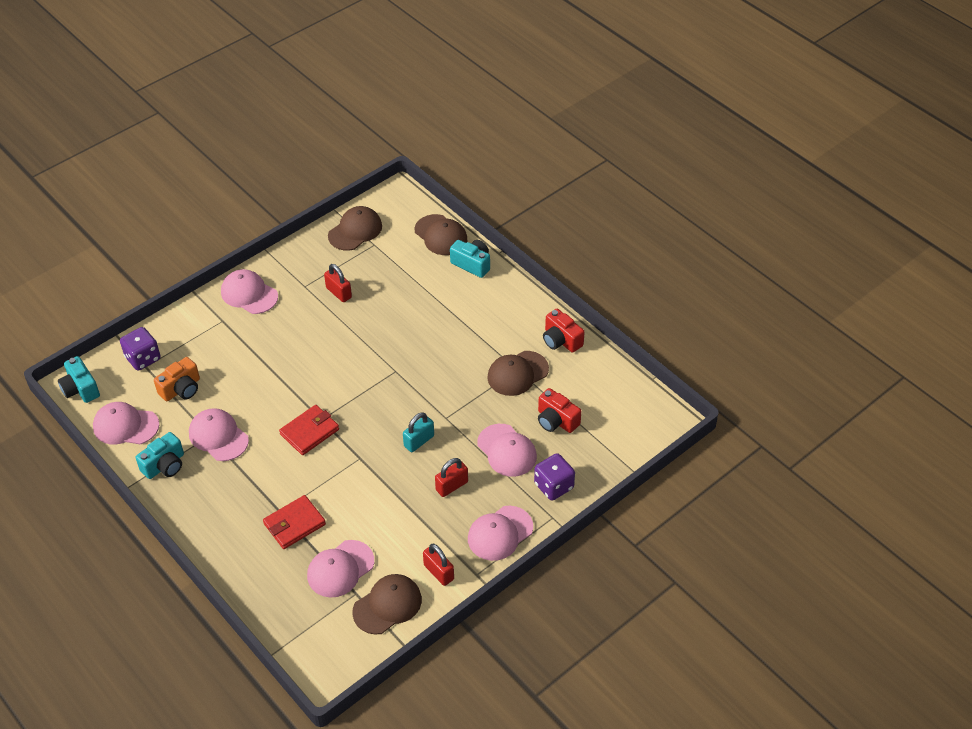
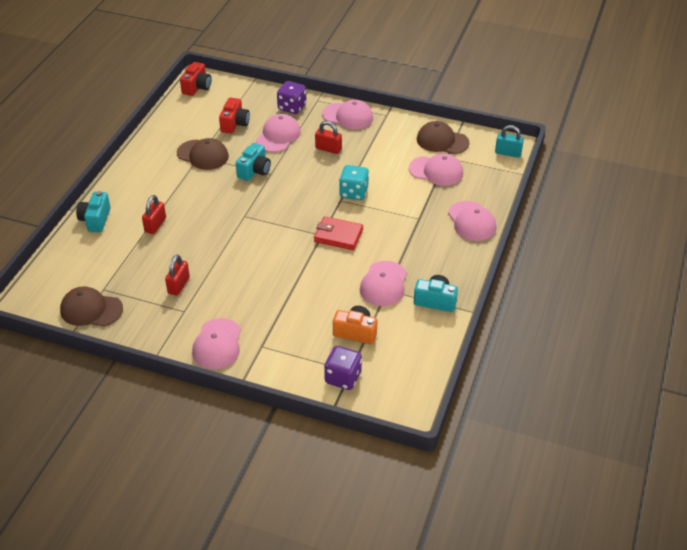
camera: 120 degrees left, 5 degrees down
turquoise camera [58,356,100,403] -> turquoise camera moved to [236,143,271,181]
pink cap [93,402,159,445] -> pink cap moved to [448,201,496,241]
red wallet [263,495,326,549] -> none
turquoise padlock [403,412,434,452] -> turquoise padlock moved to [495,125,524,158]
brown cap [415,214,467,255] -> none
red padlock [423,544,454,586] -> red padlock moved to [142,195,166,234]
red camera [543,309,585,353] -> red camera moved to [180,62,211,96]
none -> turquoise dice [339,165,369,200]

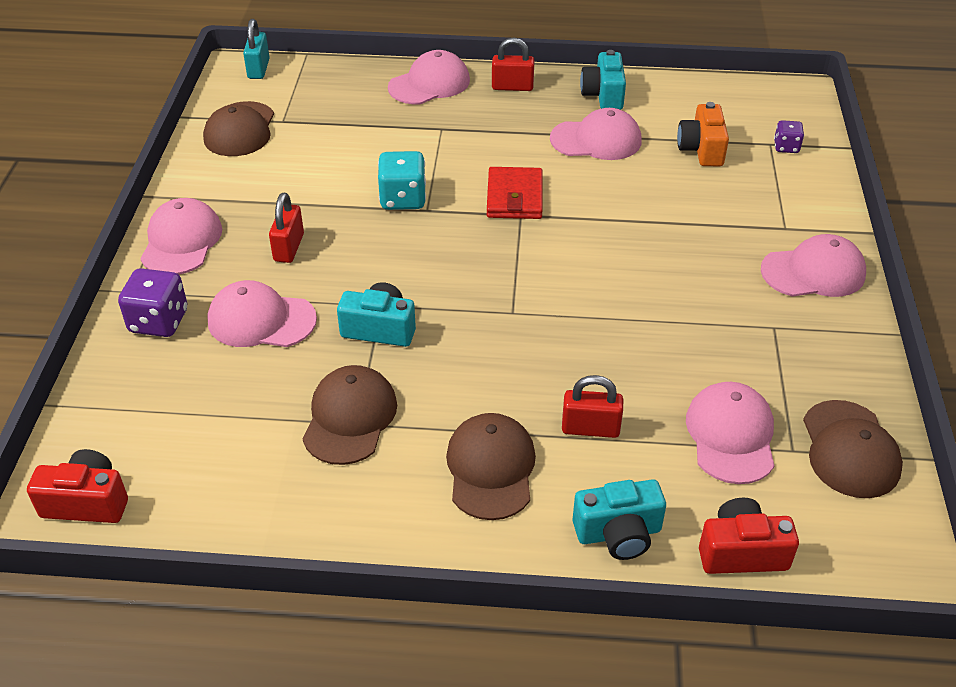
camera: 105 degrees left, 0 degrees up
red padlock [165,255,190,296] -> red padlock moved to [492,38,535,91]
red camera [219,98,250,134] -> red camera moved to [699,498,799,574]
purple dice [324,346,362,390] -> purple dice [774,120,804,153], size x0.58
pink cap [409,153,463,186] -> pink cap moved to [686,382,774,484]
none -> brown cap [446,413,536,520]

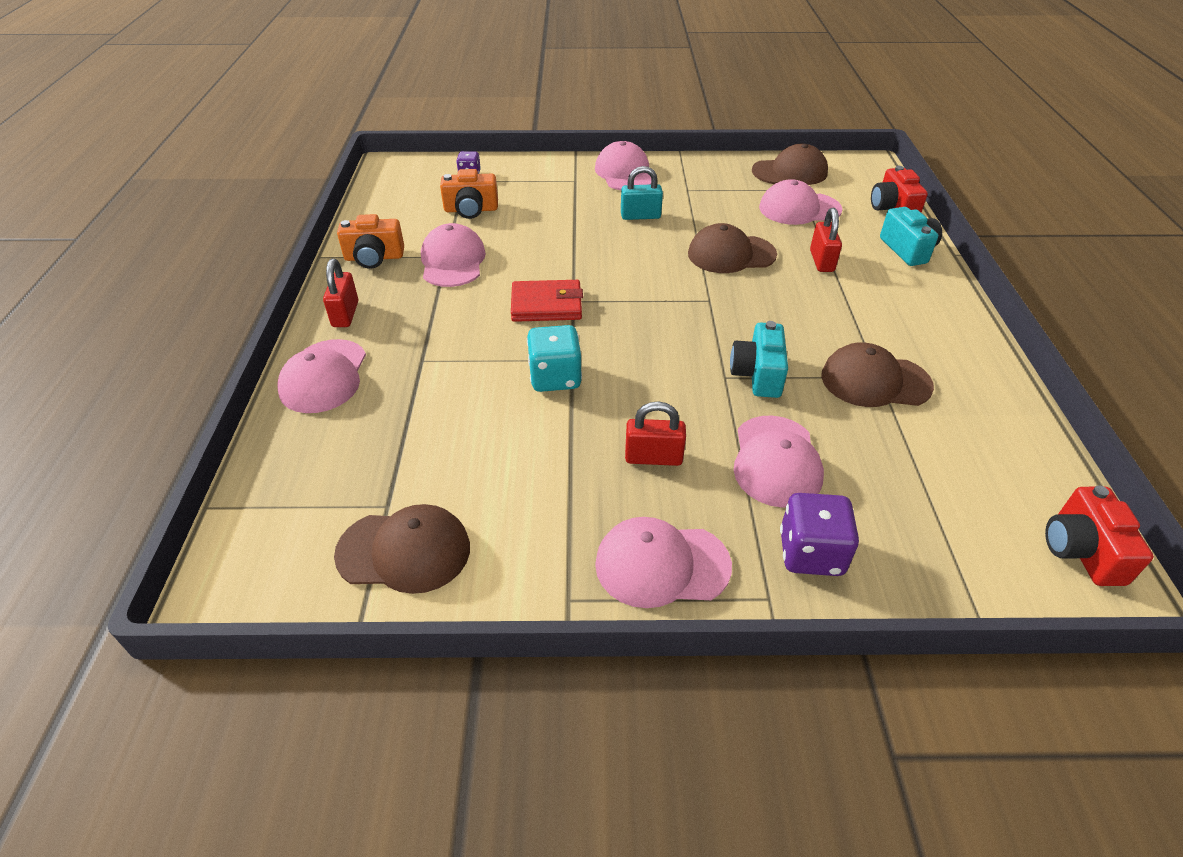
camera: 95 degrees left, 0 degrees up
turquoise padlock [243,19,270,79] -> turquoise padlock moved to [621,166,663,220]
pink cap [388,50,470,104] -> pink cap turned 135 degrees counterclockwise [277,339,366,413]
brown cap [446,413,536,520] -> brown cap moved to [688,223,777,273]
turquoise camera [580,50,626,110] -> orange camera [337,214,404,269]

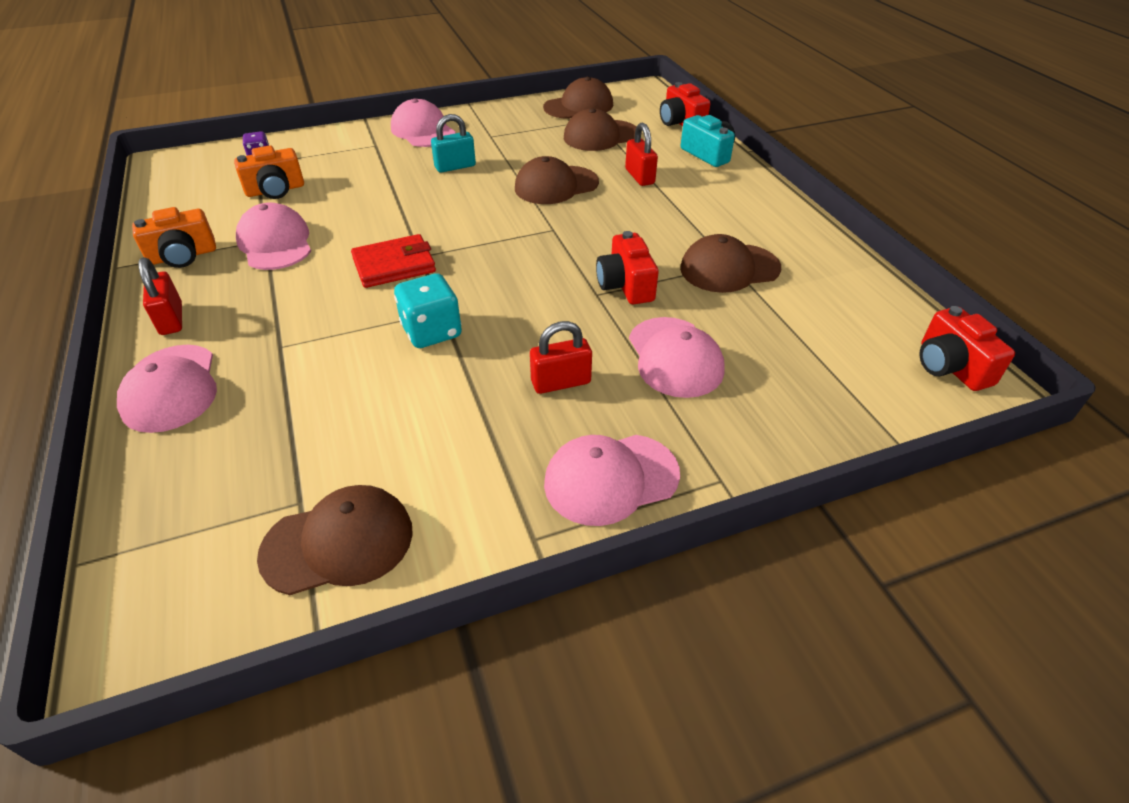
camera: 20 degrees left, 0 degrees up
turquoise camera [730,321,788,398] -> red camera [596,231,659,305]
pink cap [759,179,842,225] -> brown cap [564,108,636,151]
purple dice [780,493,859,576] -> none

